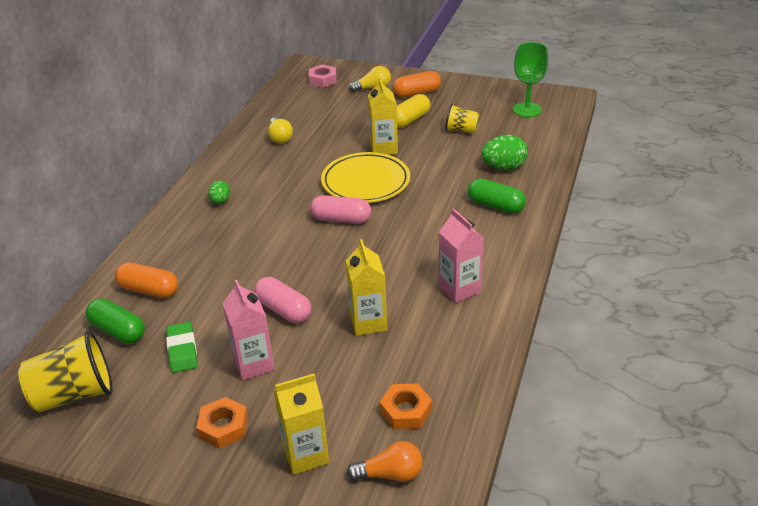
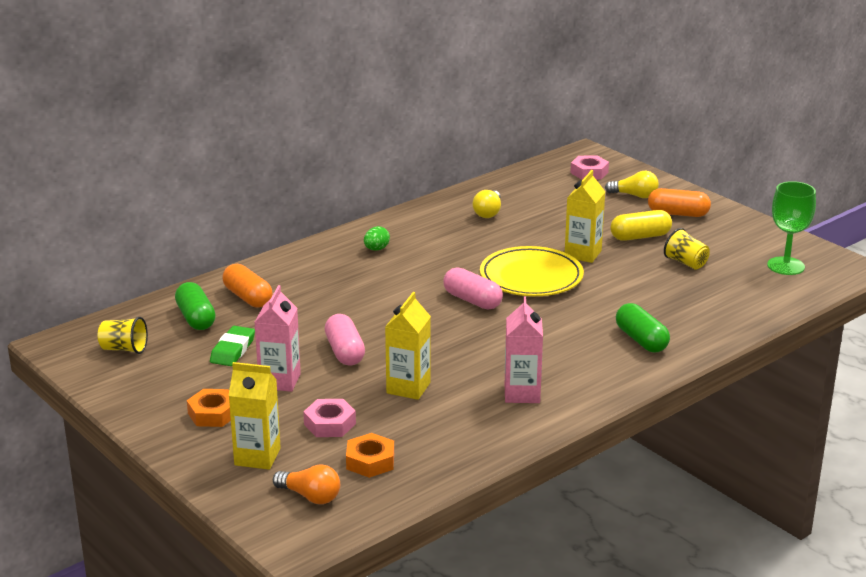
camera: 30 degrees right, 10 degrees down
yellow cup [18,331,113,412] -> yellow cup [98,317,148,354], size x0.58
green egg [481,135,528,170] -> none
none -> pink nut [303,399,356,437]

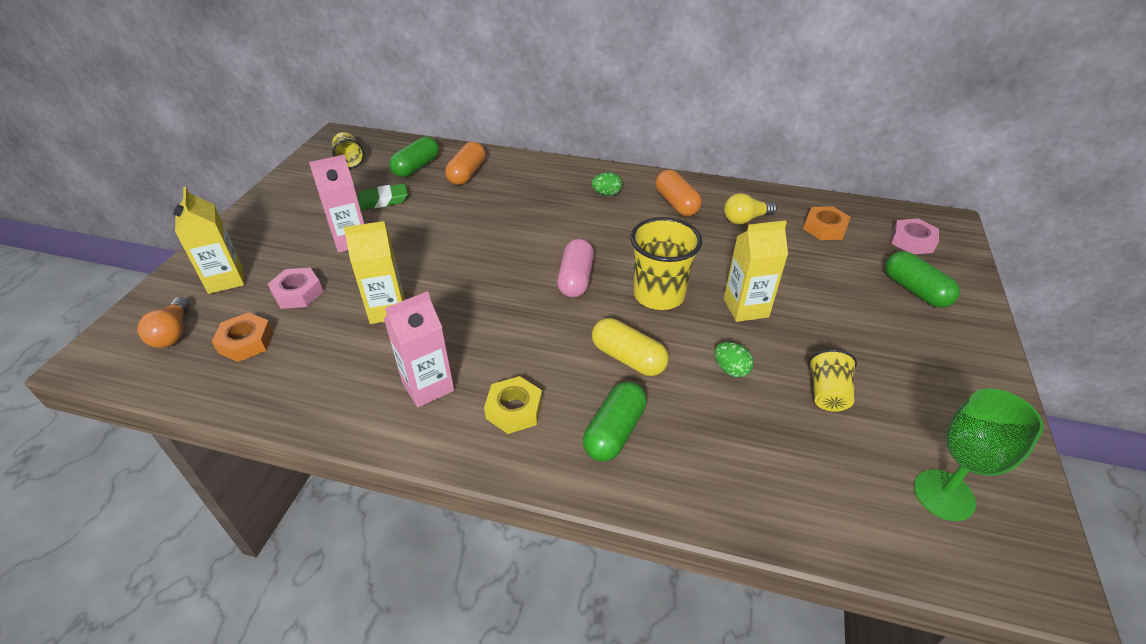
camera: 55 degrees right, 15 degrees up
orange nut [187,389,231,427] -> orange nut moved to [804,206,850,240]
pink capsule [325,314,365,365] -> none
yellow plate [480,246,584,296] -> yellow cup [630,217,702,310]
yellow light bulb [605,171,659,198] -> green capsule [885,251,960,308]
yellow capsule [610,210,672,241] -> yellow capsule moved to [592,318,669,376]
orange capsule [648,188,711,217] -> orange capsule moved to [656,170,702,216]
none -> yellow nut [484,376,543,434]
none -> green egg [714,342,754,378]

